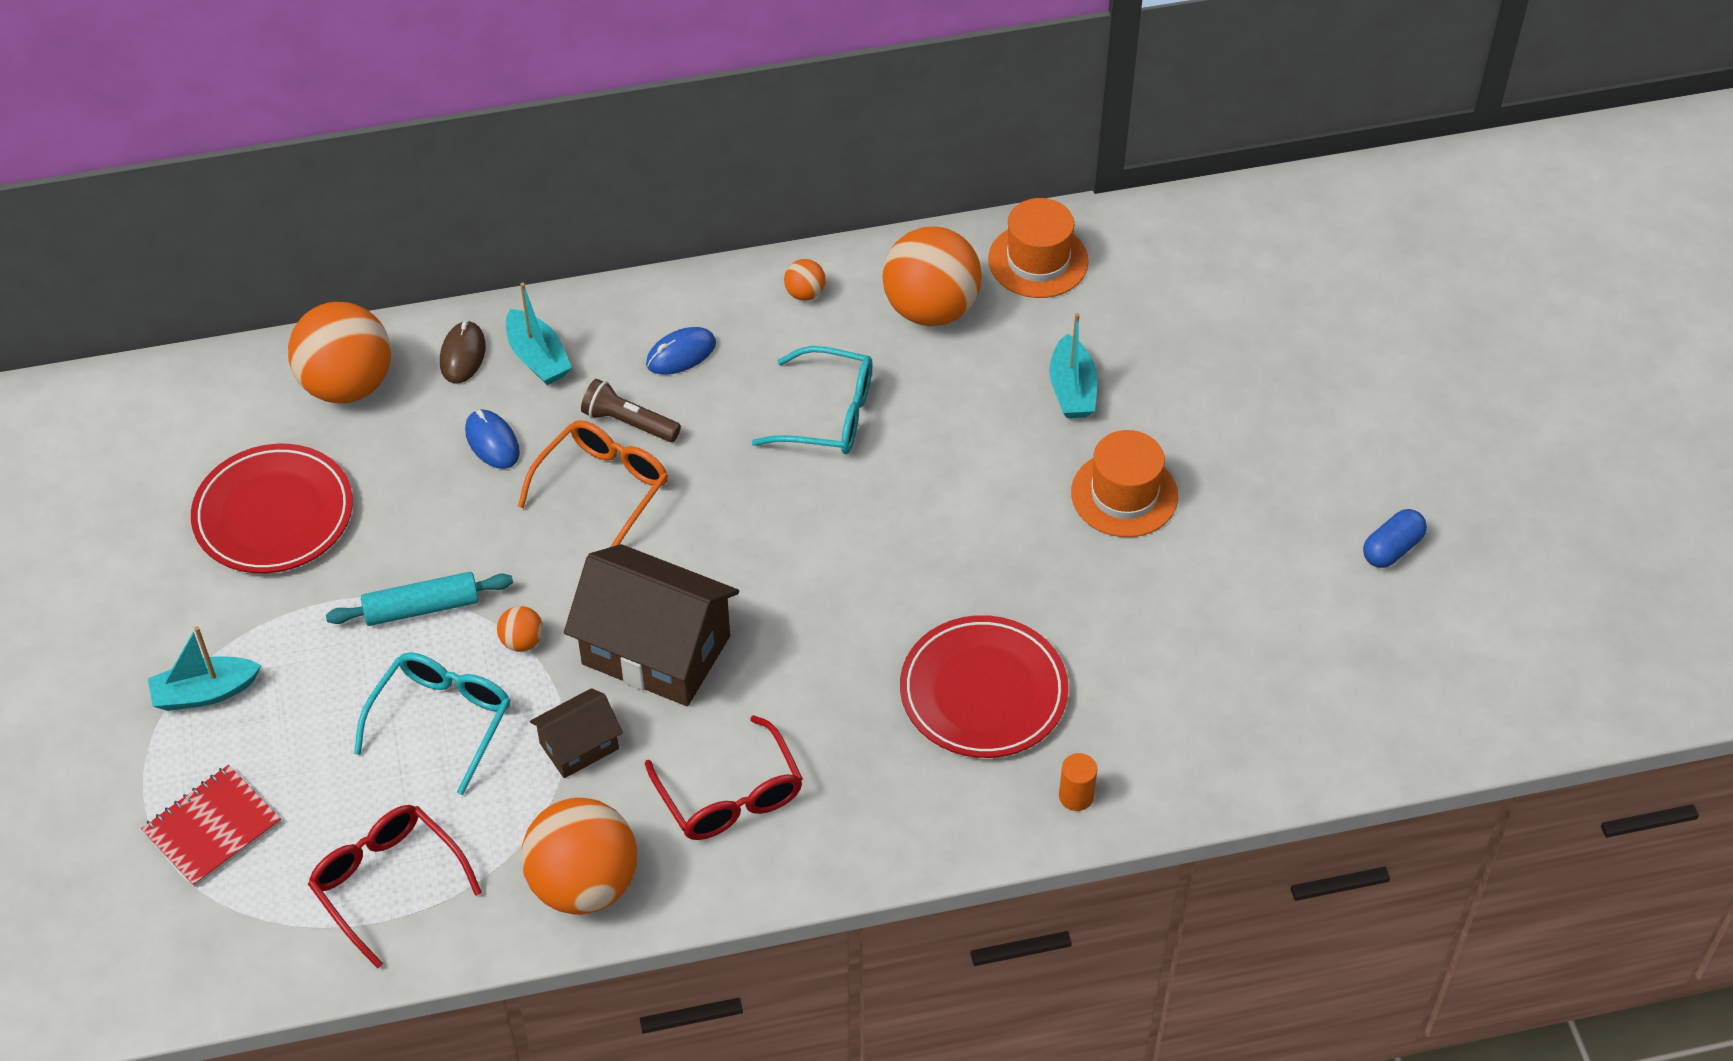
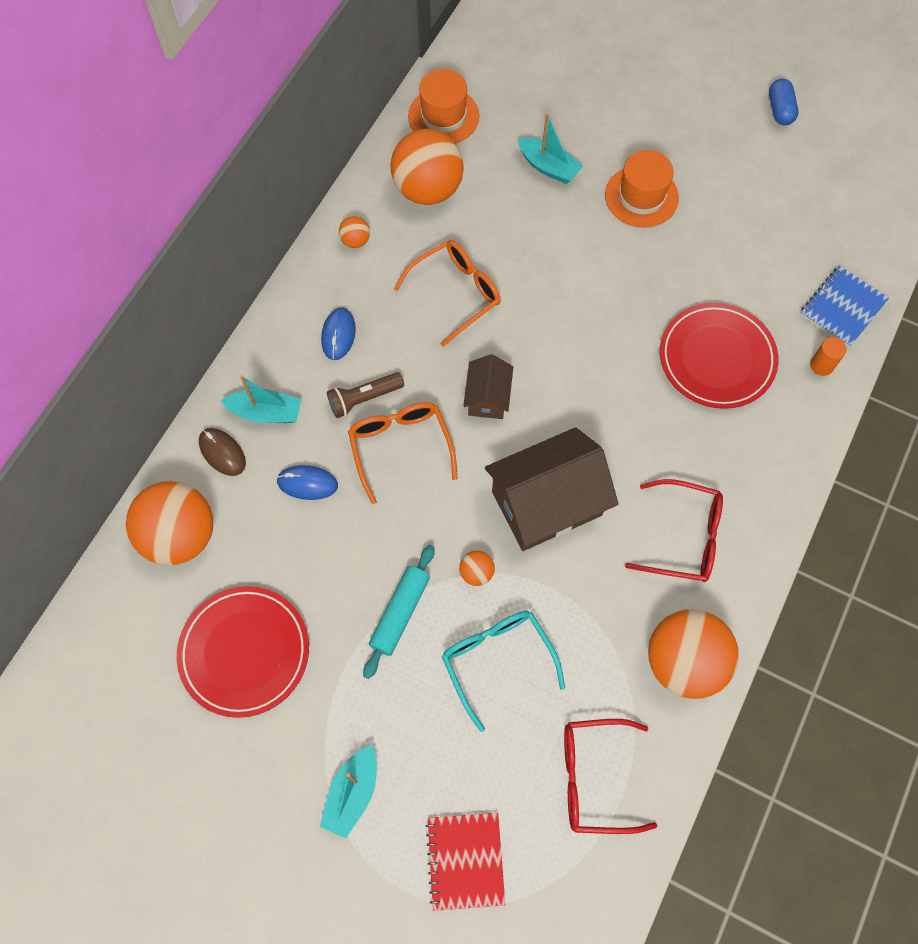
camera: 50 degrees left, 15 degrees up
brown house [530,688,623,778] -> brown house moved to [463,354,513,419]
turquoise glasses [752,346,873,454] -> orange glasses [394,240,501,347]
none -> blue notebook [800,266,889,348]

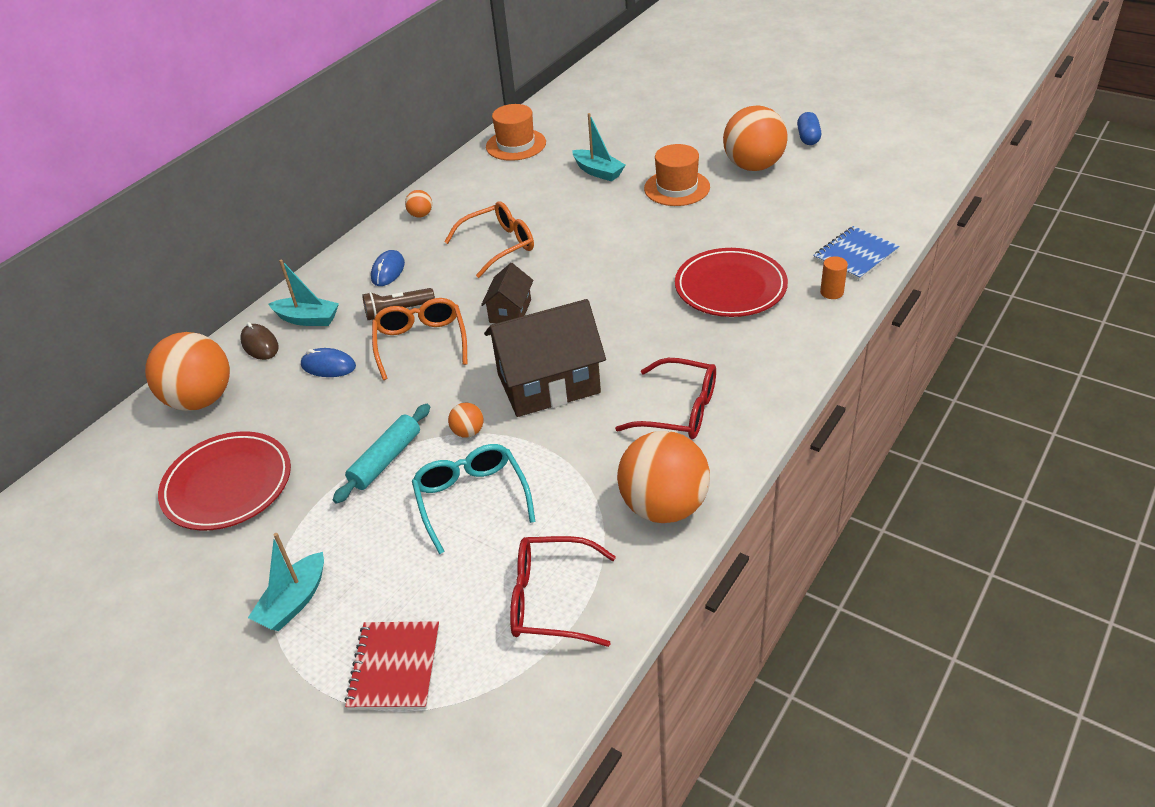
camera: 10 degrees right, 25 degrees down
orange ball [390,129,464,205] -> orange ball moved to [723,105,788,171]

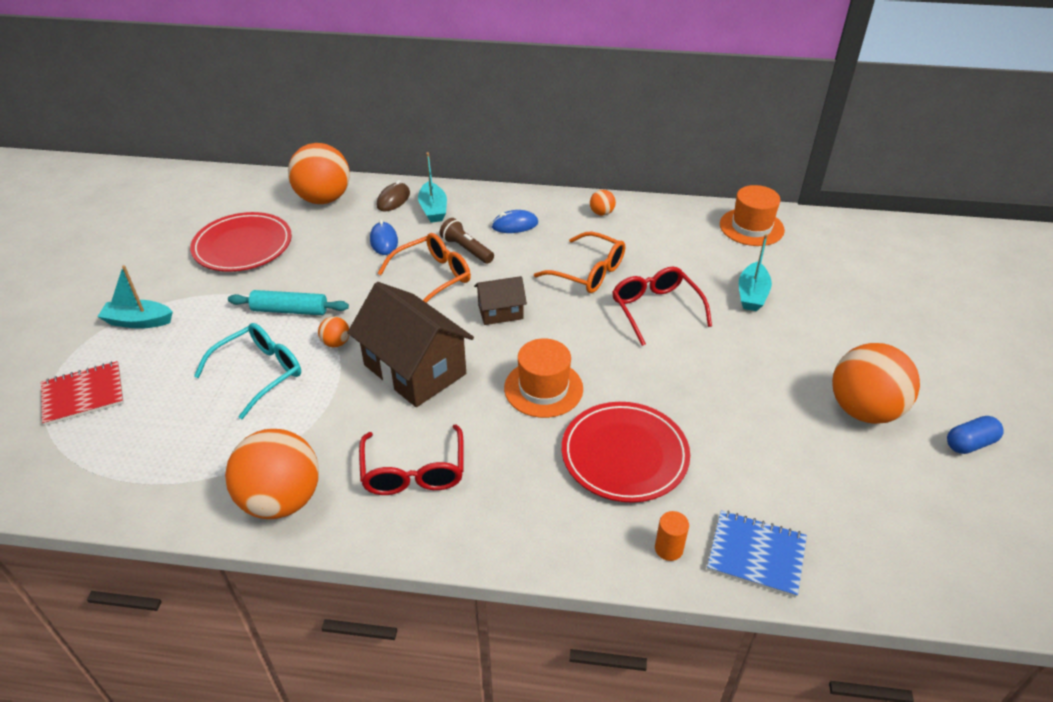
camera: 60 degrees right, 0 degrees up
red glasses [510,536,616,647] -> red glasses moved to [612,267,712,346]
orange hat [644,144,710,206] -> orange hat moved to [504,339,583,418]

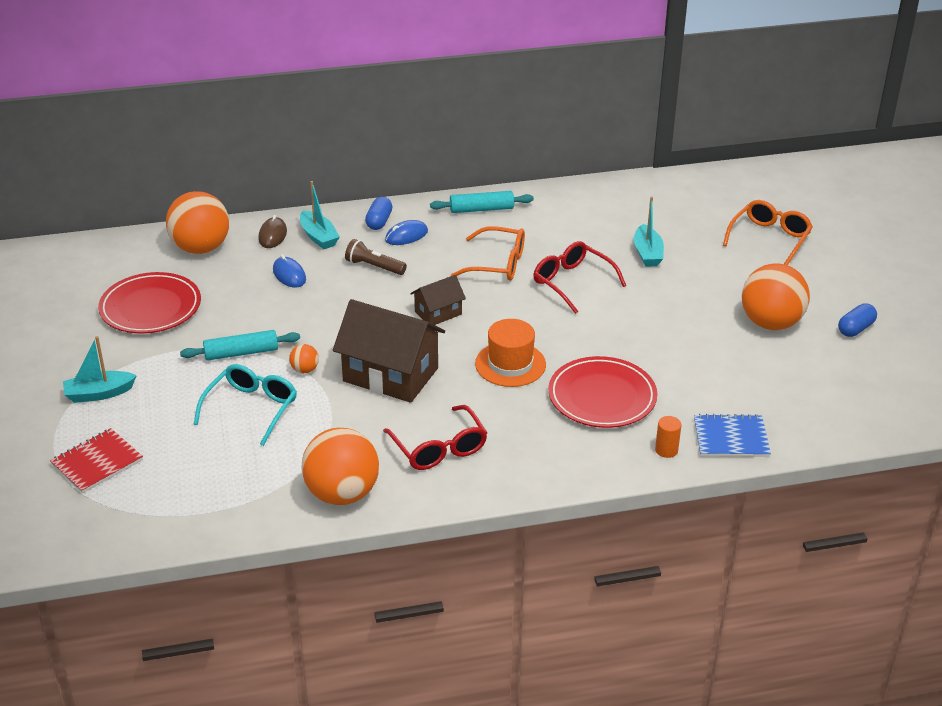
camera: 20 degrees left, 5 degrees down
orange glasses [377,233,471,303] -> orange glasses moved to [723,200,813,265]
orange ball [590,190,616,216] -> turquoise rolling pin [430,191,534,213]
orange hat [720,185,785,246] -> none
none -> blue capsule [365,197,393,230]

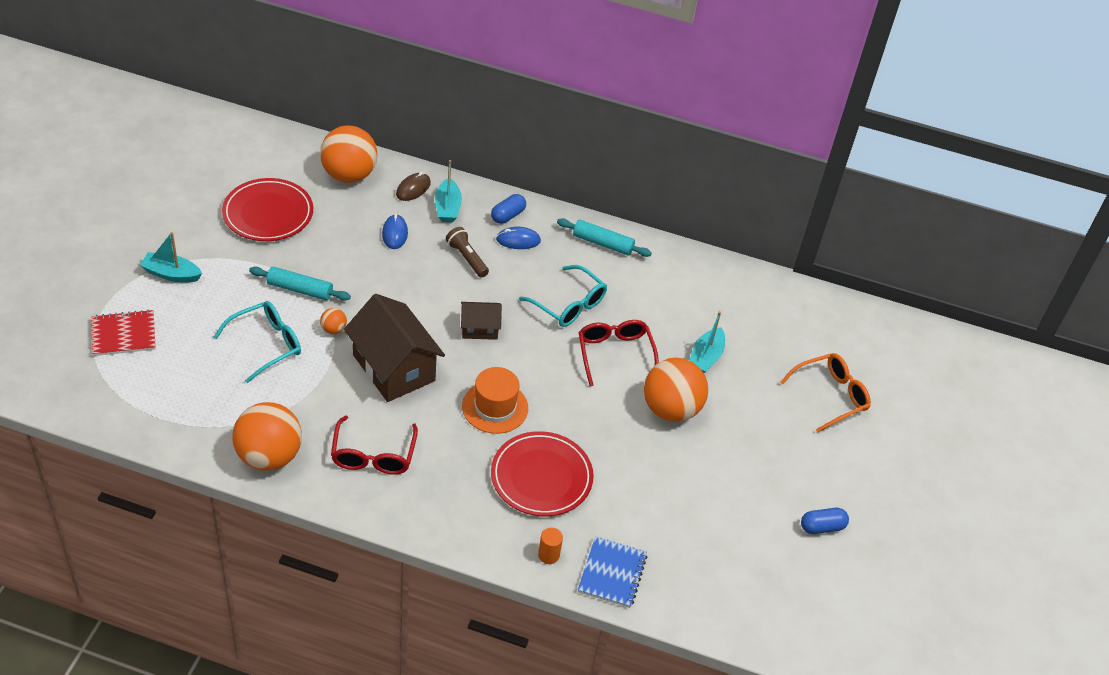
camera: 25 degrees right, 10 degrees up
orange glasses [451,226,525,281] -> turquoise glasses [519,265,607,327]
blue notebook [694,414,771,457] -> blue notebook turned 75 degrees clockwise [578,536,647,608]
orange ball [742,263,810,330] -> orange ball moved to [644,358,708,422]

